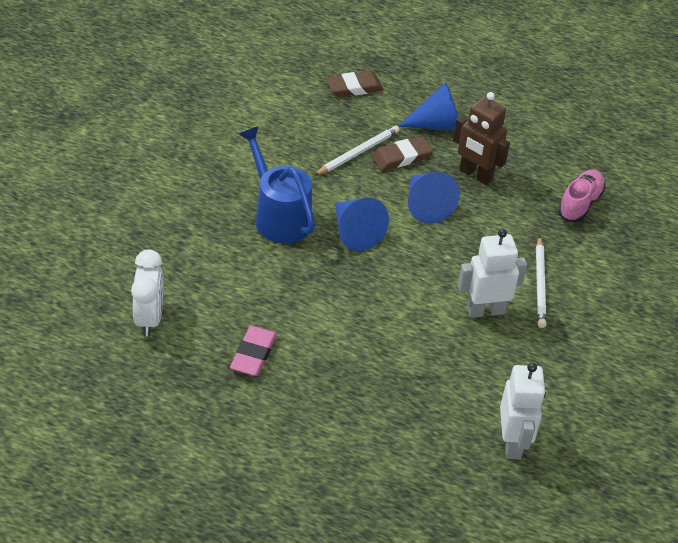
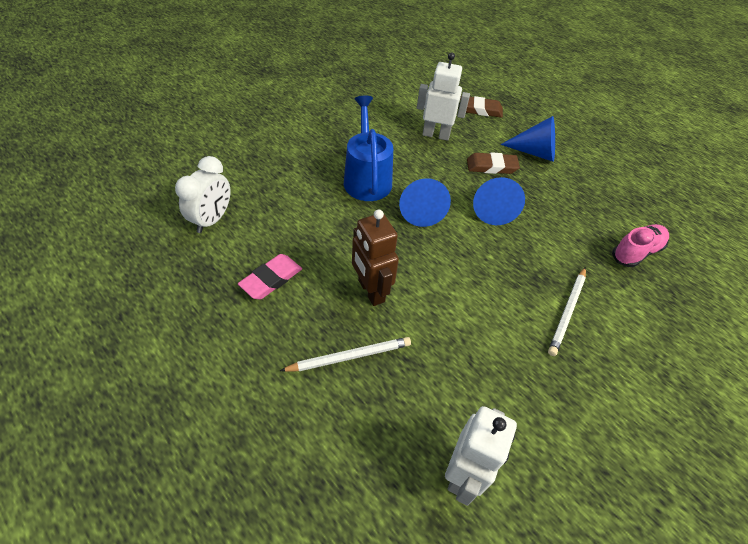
camera: 25 degrees right, 5 degrees up
white pencil [314,125,400,176] -> white pencil moved to [280,337,411,372]
brown robot [453,92,510,185] -> brown robot moved to [352,209,399,306]
white robot [458,229,527,318] -> white robot moved to [417,52,470,141]

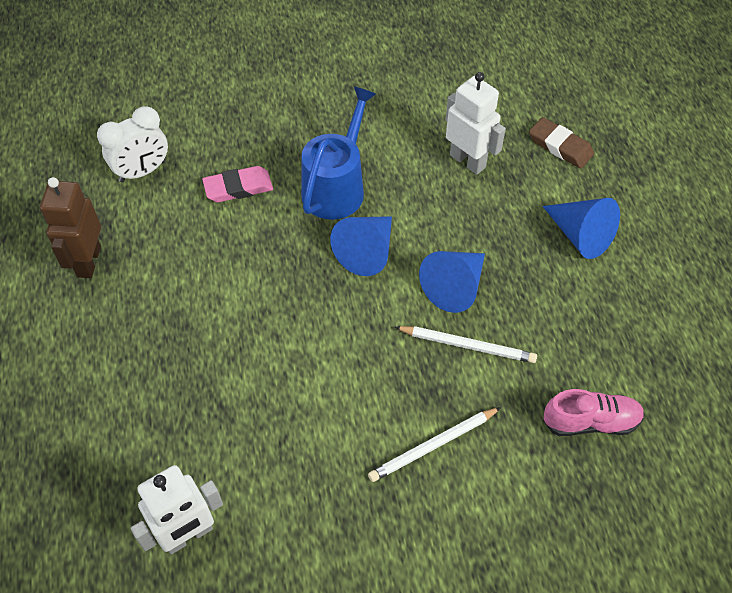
camera: 35 degrees right, 5 degrees up
pink eraser [238,254,302,300] -> pink eraser moved to [202,166,273,202]
white pencil [280,337,411,372] -> white pencil moved to [395,326,537,363]
brown robot [352,209,399,306] -> brown robot moved to [40,177,101,278]
brown eraser [467,152,520,174] -> none

